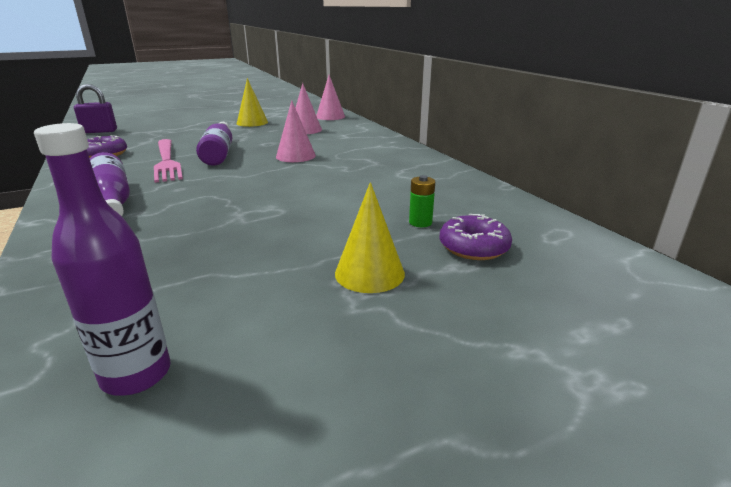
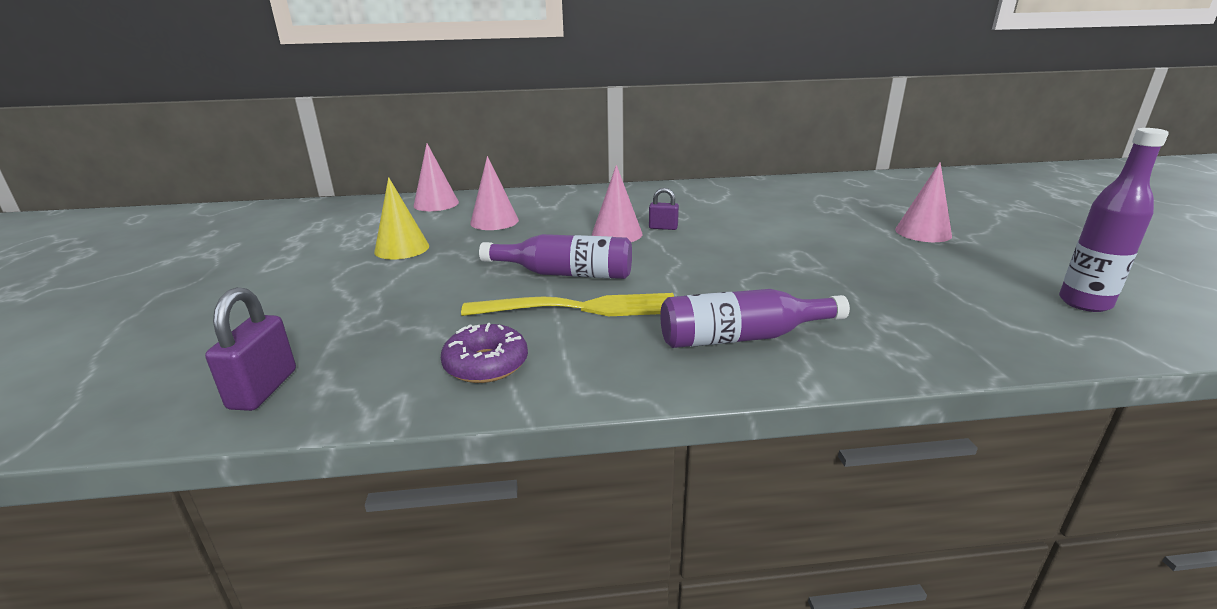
camera: 70 degrees left, 0 degrees up
pink fork [154,139,183,183] -> yellow fork [461,293,674,316]
yellow cone [335,182,405,293] -> pink cone [895,162,952,242]
green battery [409,175,435,227] -> none
purple donut [439,214,512,260] -> none
none -> purple padlock [649,188,679,230]

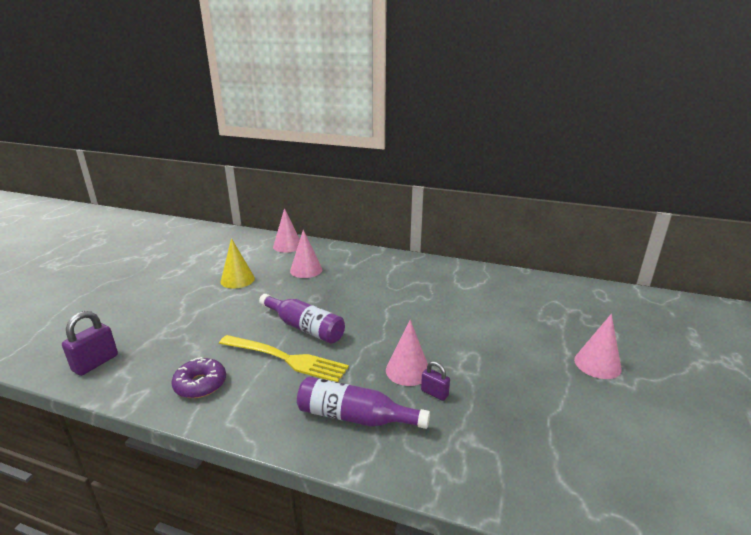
camera: 25 degrees right, 0 degrees up
pink cone [592,165,642,242] -> pink cone moved to [386,320,428,386]
purple padlock [649,188,679,230] -> purple padlock moved to [421,361,450,401]
purple bottle [1059,128,1169,312] -> none

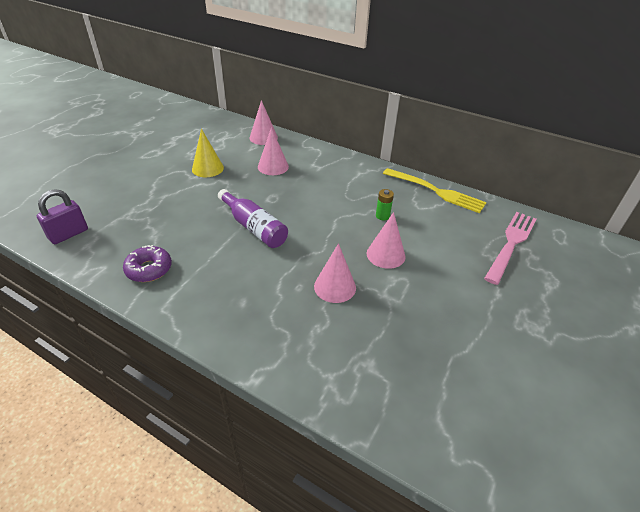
camera: 10 degrees right, 15 degrees up
yellow fork [219,335,349,382] -> yellow fork moved to [383,168,487,213]
purple bottle [297,377,430,429] -> none
purple padlock [421,361,450,401] -> none
pink cone [574,314,622,379] -> pink cone moved to [367,212,406,269]
none -> green battery [376,189,394,220]
none -> pink fork [484,212,536,285]

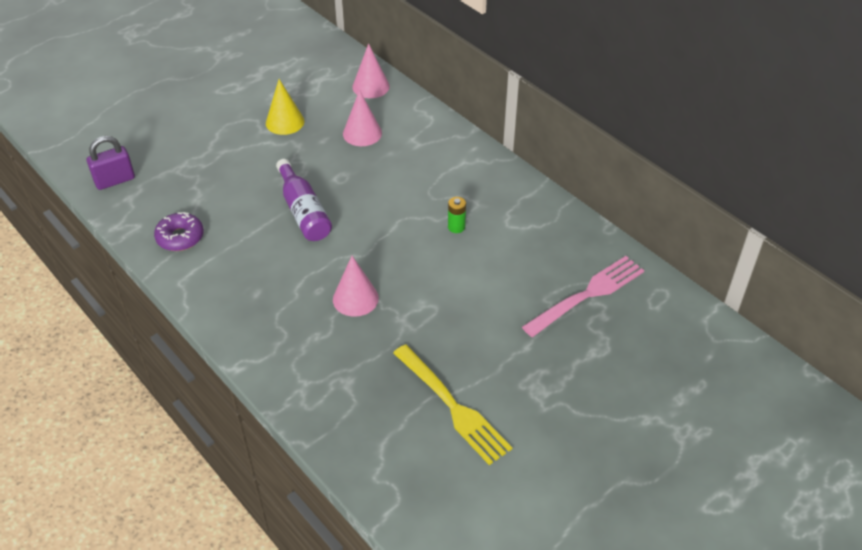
camera: 20 degrees right, 5 degrees up
pink cone [367,212,406,269] -> none
yellow fork [383,168,487,213] -> yellow fork moved to [393,344,512,465]

